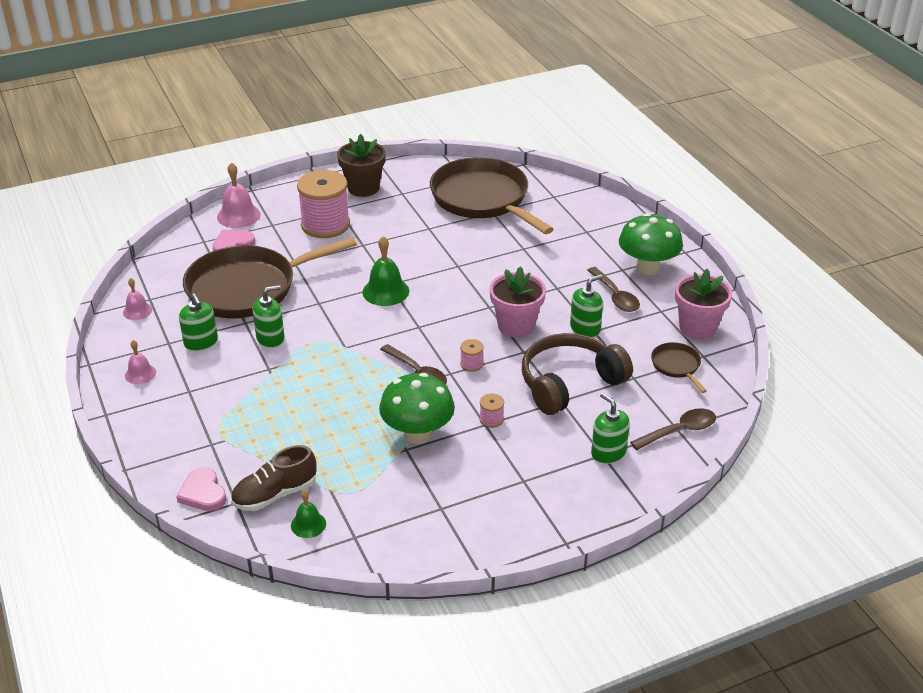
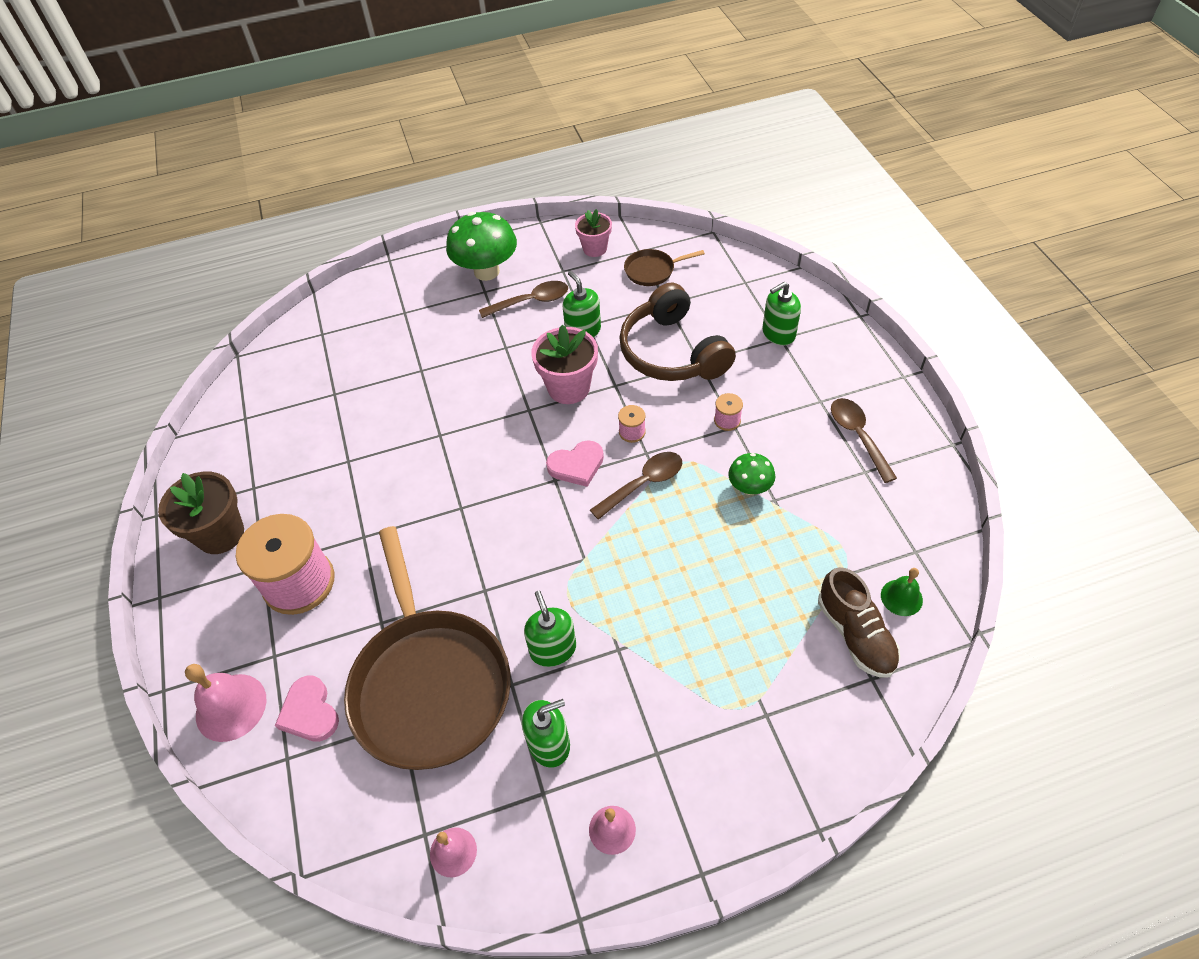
camera: 80 degrees left, 15 degrees up
pink heart [177,467,227,511] -> pink heart moved to [546,440,604,487]
green bell [362,236,409,306] -> none
green mushroom [379,373,455,444] -> green mushroom [728,453,775,495], size x0.54
brown pan [430,157,553,234] -> none
brown spoon [630,408,716,450] -> brown spoon moved to [831,398,897,483]
pink flower pot [675,269,732,340] -> pink flower pot [575,209,612,257], size x0.64

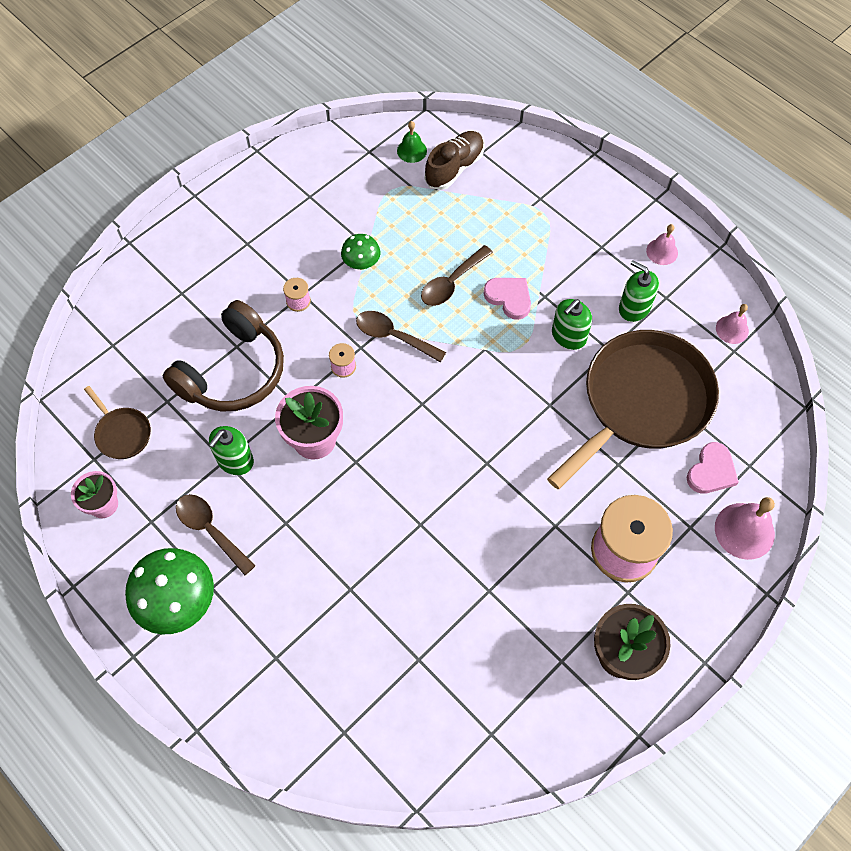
camera: 120 degrees left, 10 degrees up
pink heart [546,440,604,487] -> pink heart moved to [483,278,531,320]
green soap dispenser [762,282,801,346] -> none
brown spoon [831,398,897,483] -> brown spoon moved to [421,245,493,306]

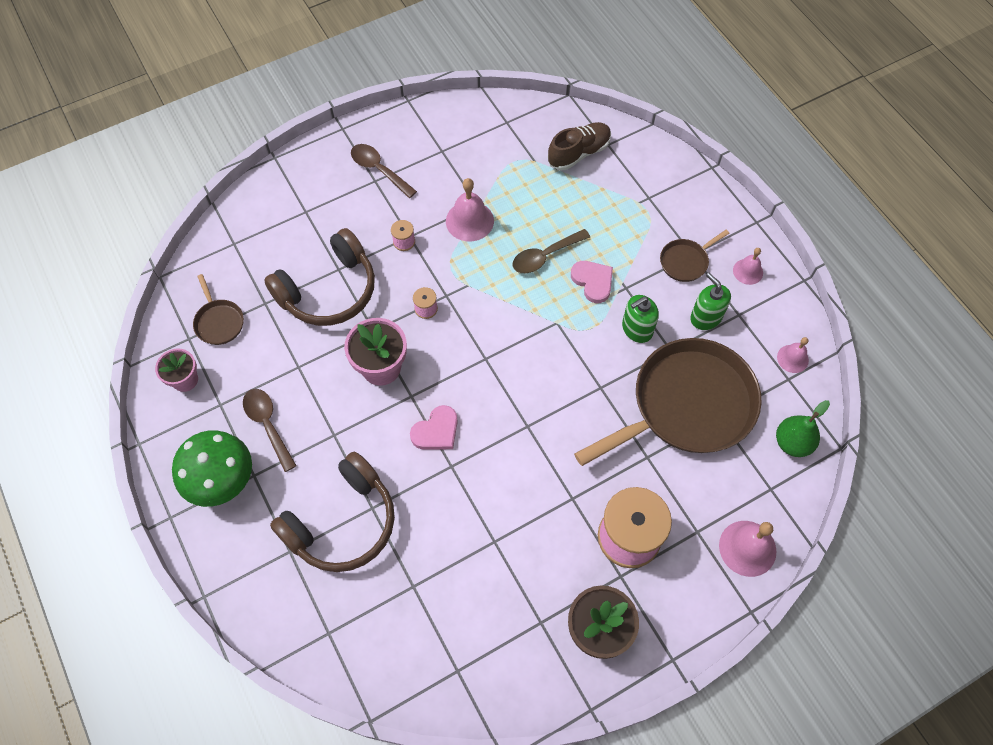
camera: 15 degrees right, 0 degrees up
green soap dispenser [209,426,254,475] -> none
green mushroom [341,234,380,270] -> pink bell [446,178,494,241]
brown spoon [356,311,446,362] -> brown spoon moved to [351,144,417,198]
green bell [397,121,427,163] -> none
pink heart [687,442,739,494] -> pink heart moved to [410,405,458,450]
none -> brown headphones [270,452,395,572]
none -> brown pan [660,230,730,282]
none -> green pear [776,400,830,457]

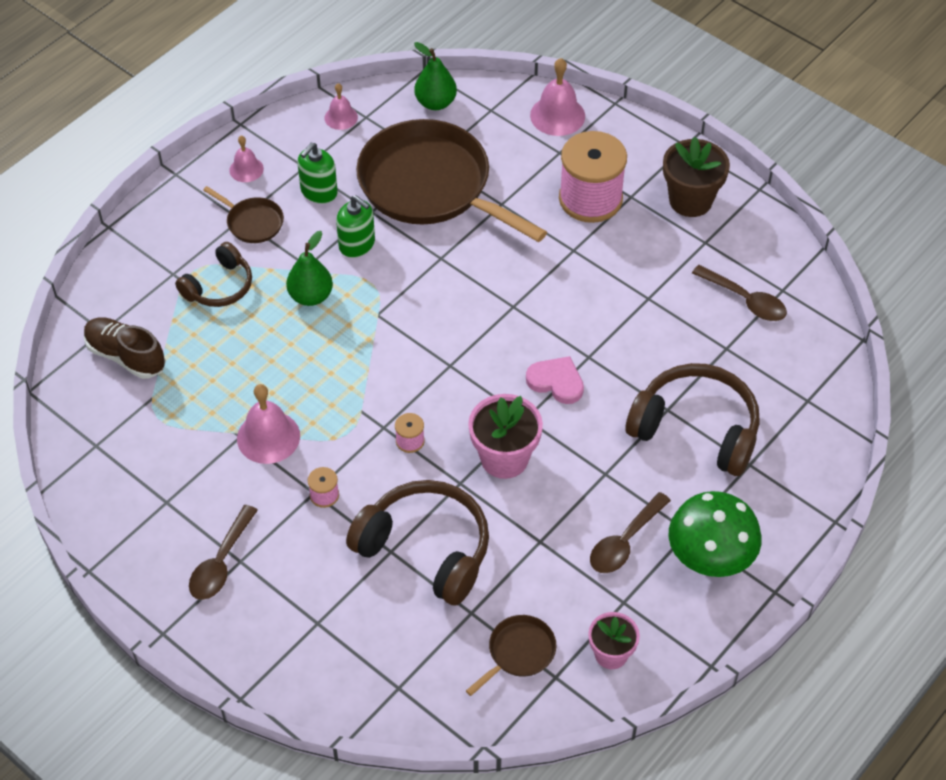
camera: 110 degrees left, 10 degrees down
brown spoon [512,229,590,273] -> brown spoon moved to [692,265,787,321]
pink heart [571,261,613,303] -> green pear [286,231,333,306]
none -> brown headphones [175,242,252,307]

